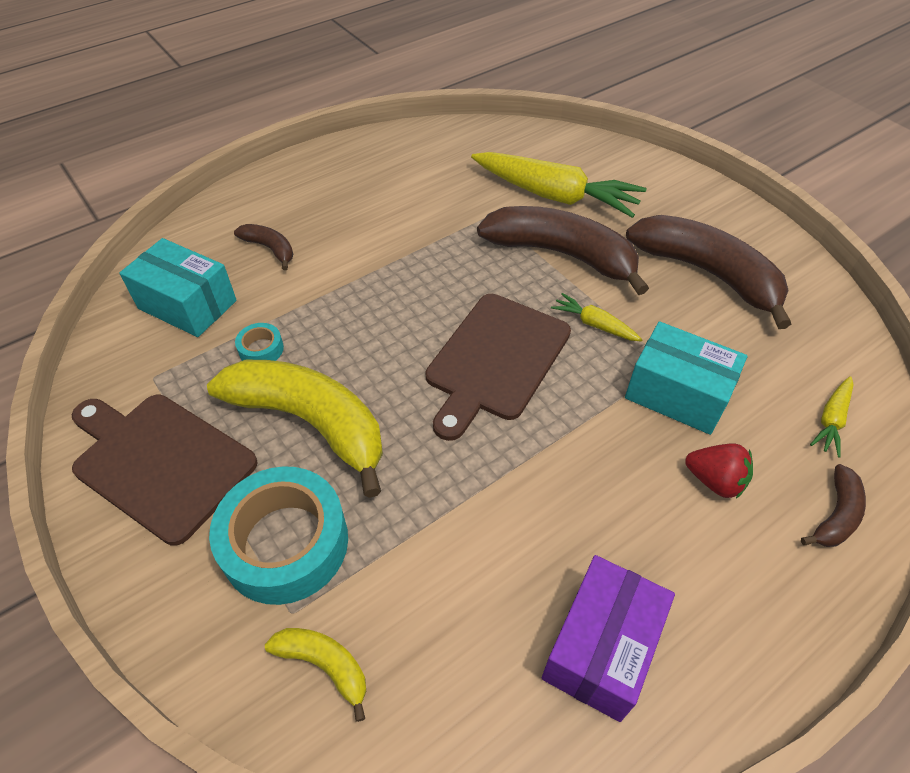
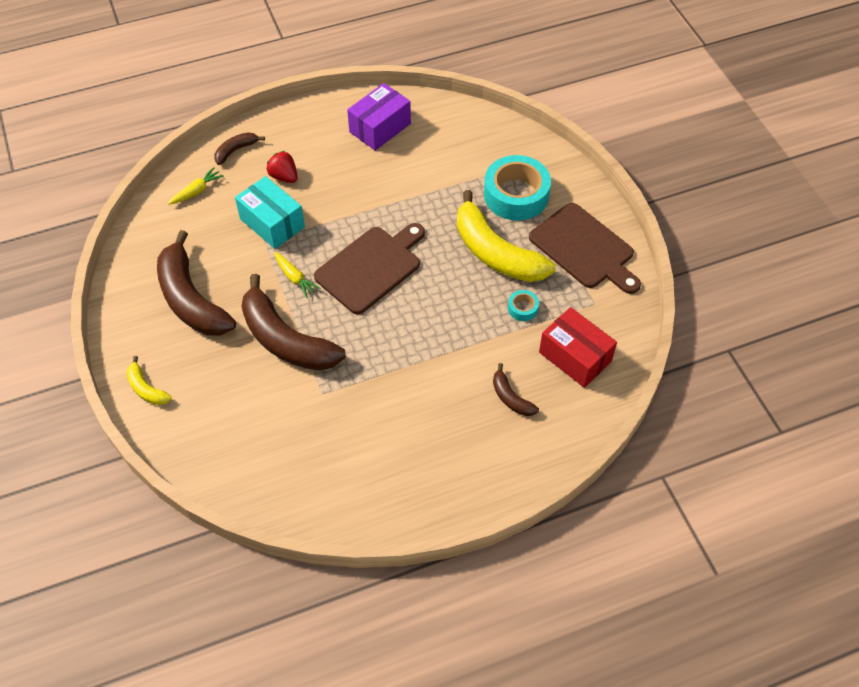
camera: 165 degrees left, 5 degrees up
turquoise box [119,238,237,337] -> red box [539,307,617,388]
yellow banana [265,628,366,722] -> yellow banana moved to [126,356,172,405]
yellow carrot [471,152,647,218] -> none

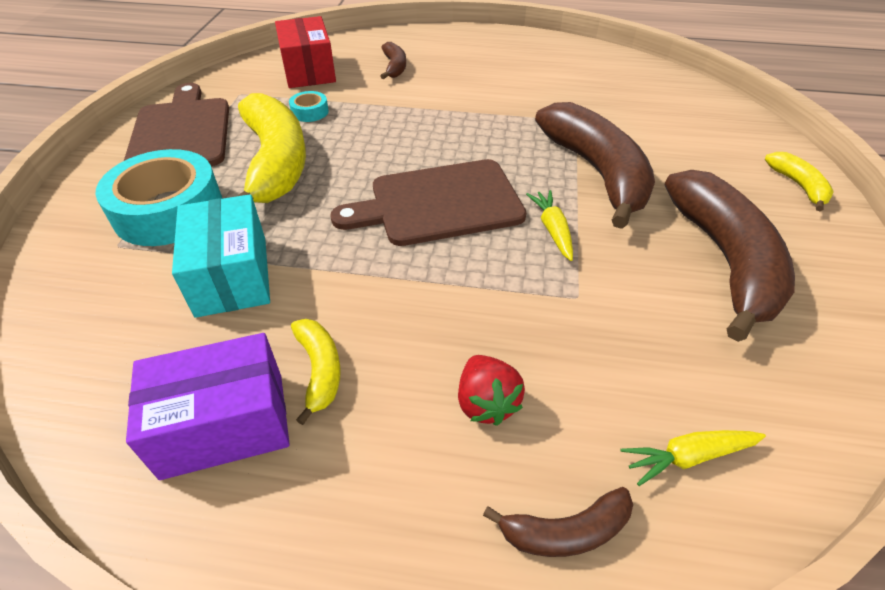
camera: 150 degrees left, 10 degrees down
turquoise box [235,176,305,249] -> turquoise box moved to [172,194,270,318]
none -> yellow banana [291,319,341,425]

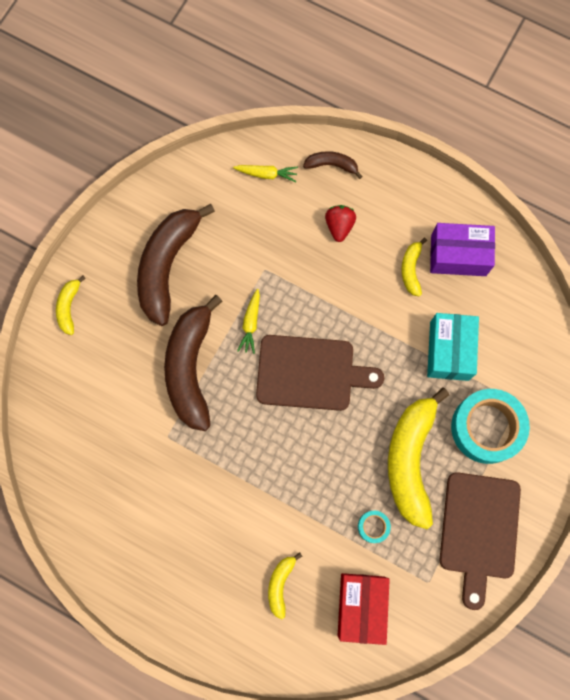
camera: 160 degrees left, 30 degrees up
brown banana [381,42,406,79] -> yellow banana [268,552,302,619]

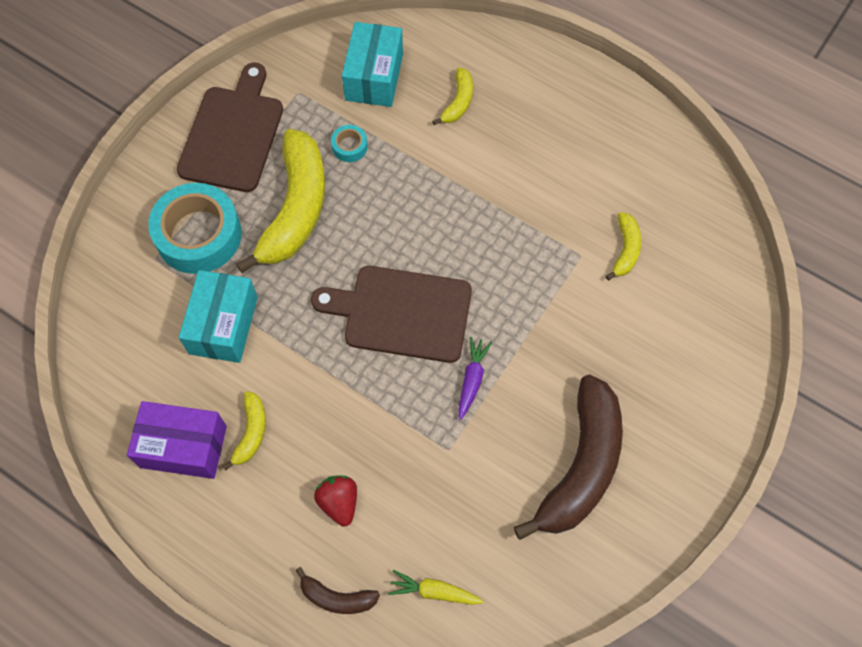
camera: 175 degrees left, 10 degrees down
yellow banana [56,276,86,335] -> yellow banana moved to [606,212,641,280]
brown banana [164,295,223,431] -> none
yellow carrot [237,289,260,354] -> purple carrot [458,337,492,420]
red strawberry [325,205,356,242] -> red strawberry turned 150 degrees clockwise [314,476,357,526]
red box [338,573,390,645] -> turquoise box [342,22,403,107]

